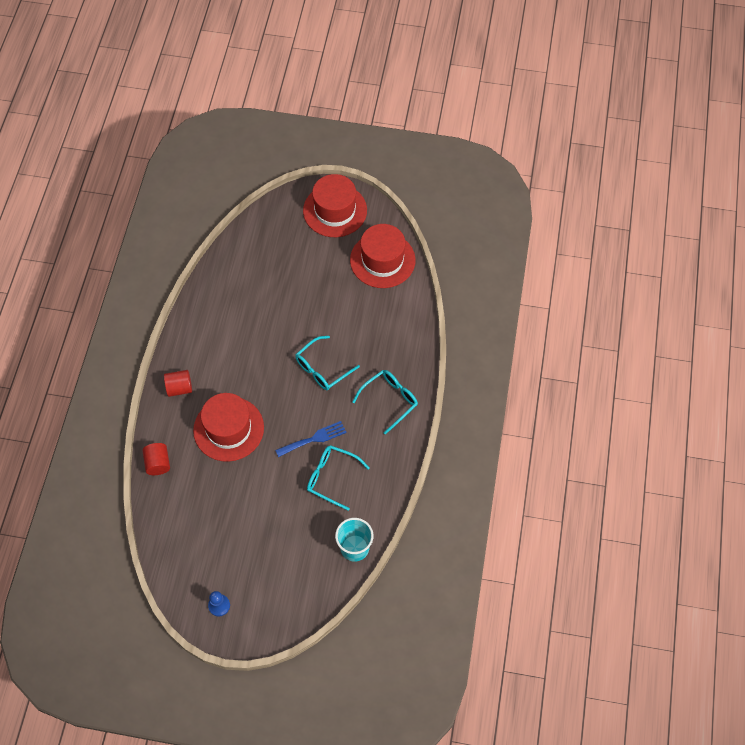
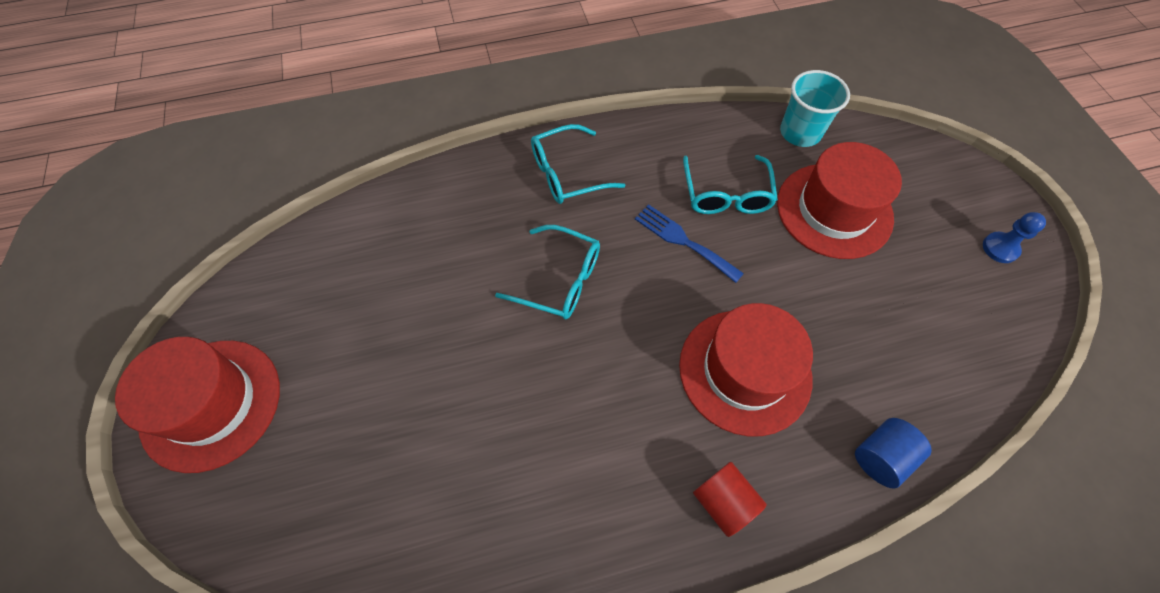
camera: 115 degrees left, 0 degrees up
red cylinder [142,443,170,475] -> blue cylinder [855,418,932,489]
red hat [350,224,416,288] -> red hat moved to [777,142,902,259]
turquoise glasses [352,370,418,434] -> turquoise glasses turned 45 degrees counterclockwise [531,124,625,204]

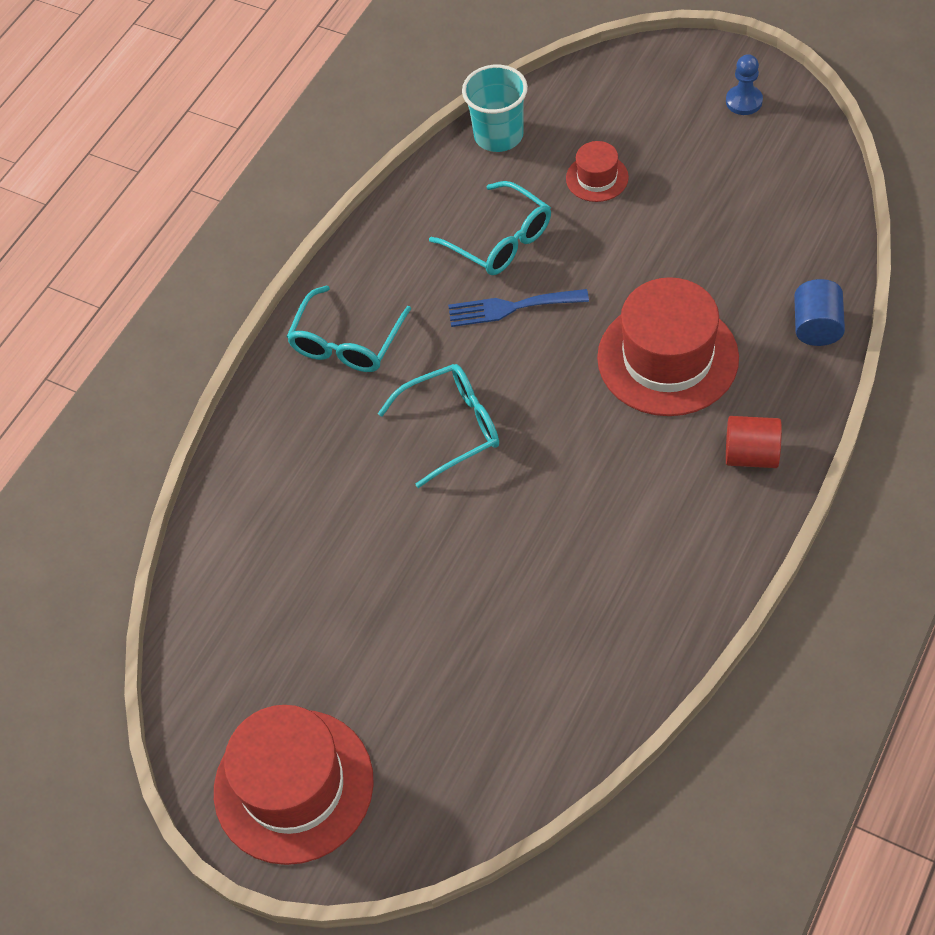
camera: 40 degrees left, 5 degrees down
red hat [777,142,902,259] -> red hat [566,141,629,202], size x0.48

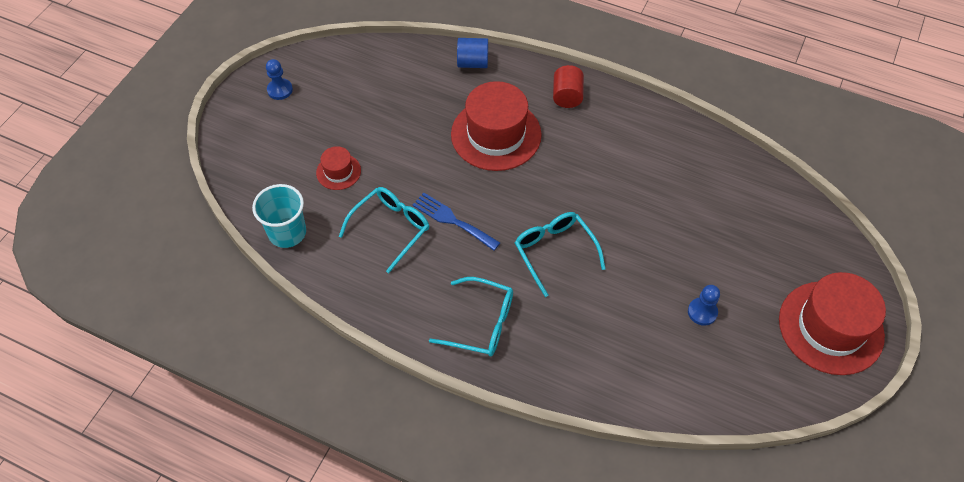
camera: 100 degrees left, 0 degrees up
blue fork [448,289,589,327] -> blue fork turned 135 degrees clockwise [412,193,500,251]
none -> blue pawn [688,285,720,326]

